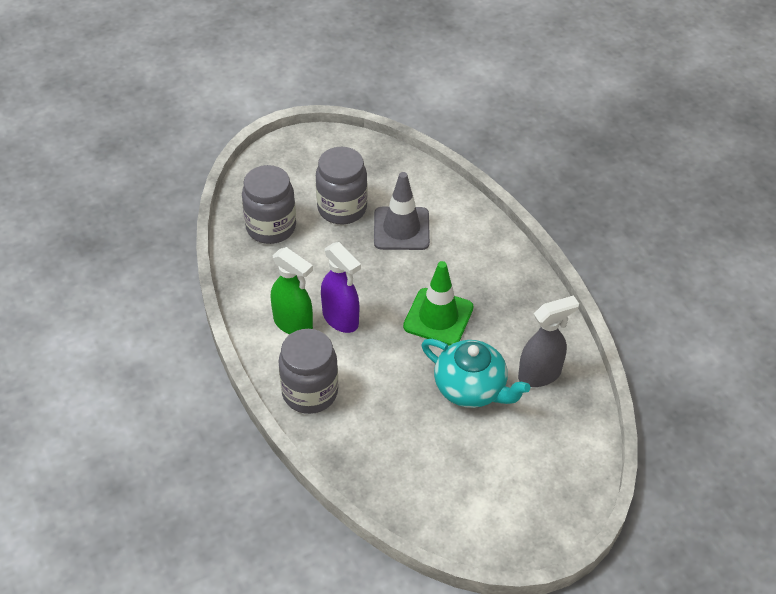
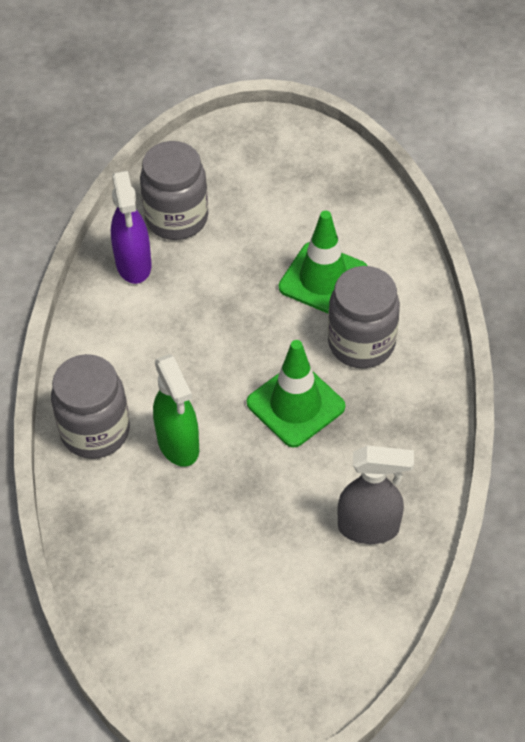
camera: 30 degrees right, 5 degrees up
green spray bottle [271,247,313,334] -> green spray bottle moved to [153,354,199,467]
grey jar [316,147,367,224] -> grey jar moved to [328,266,400,368]
purple spray bottle [321,242,361,333] -> purple spray bottle moved to [111,171,152,284]
grey traffic cone [374,172,430,250] -> green traffic cone [279,211,367,314]
turquoise teapot [421,339,530,408] -> none

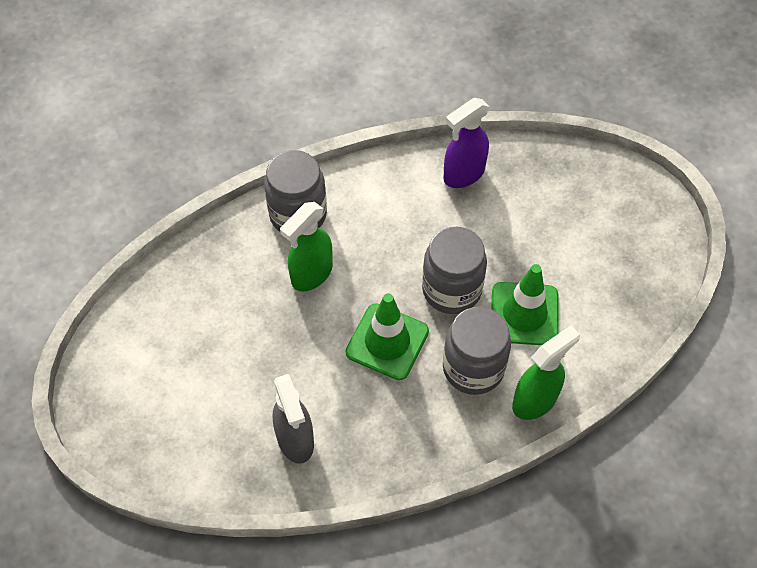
camera: 65 degrees right, 5 degrees up
grey jar [140,141,208,240] -> grey jar moved to [422,227,487,314]
none -> green spray bottle [512,325,580,420]

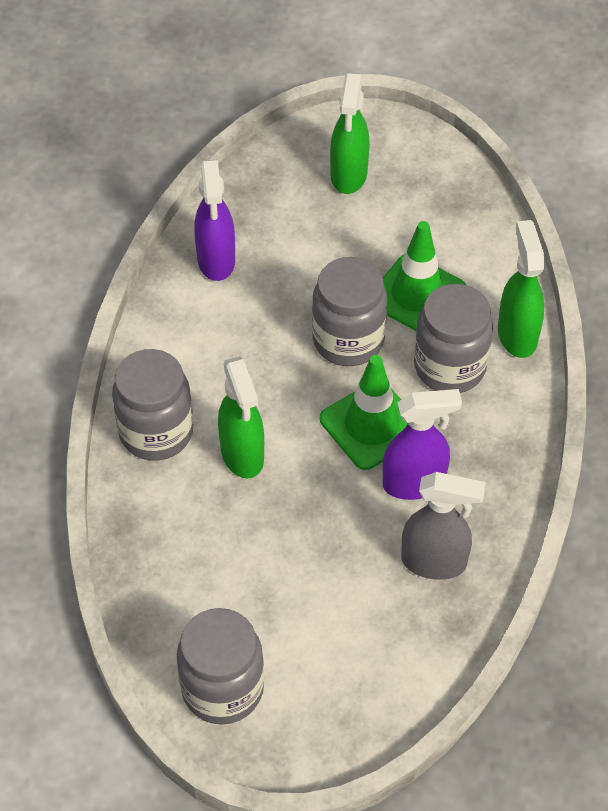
camera: 60 degrees left, 5 degrees down
none -> grey jar [177,608,264,725]
none -> green spray bottle [330,73,370,194]
none -> purple spray bottle [383,389,462,500]

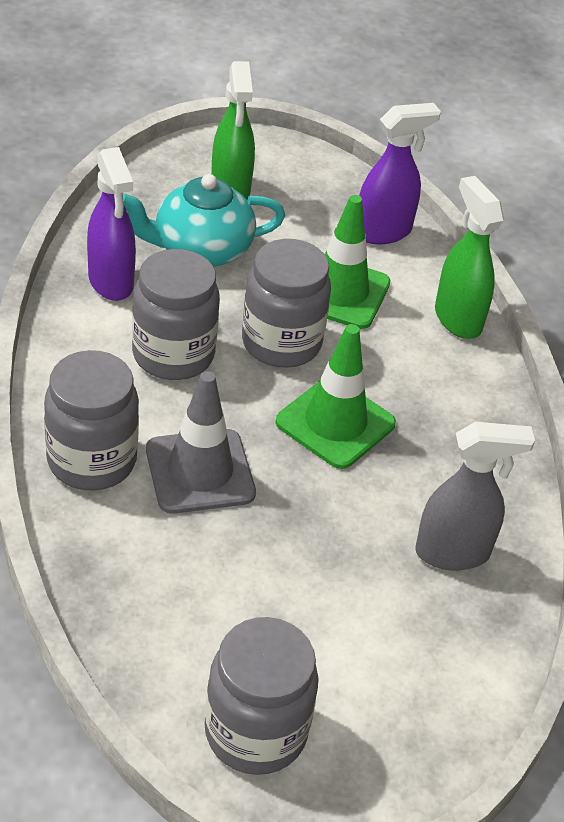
camera: 20 degrees left, 10 degrees down
green spray bottle [218,356,264,479] -> grey traffic cone [146,371,256,514]
purple spray bottle [383,389,462,500] -> purple spray bottle moved to [359,103,441,244]
grey jar [414,284,493,393] -> grey jar moved to [132,249,220,380]
none -> turquoise teapot [123,174,285,267]

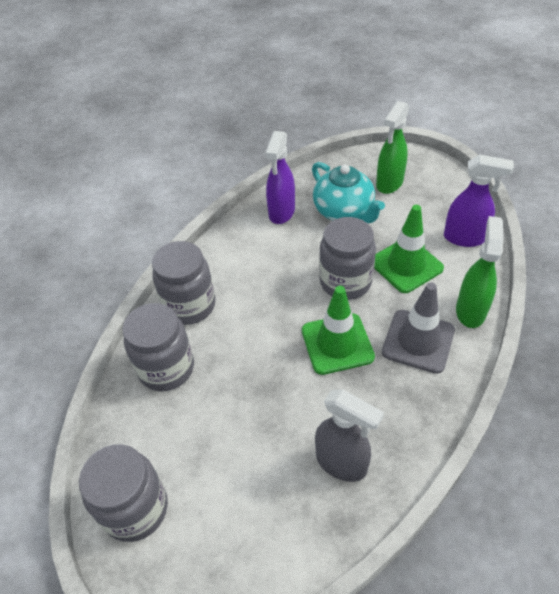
camera: 45 degrees right, 5 degrees up
turquoise teapot [123,174,285,267] -> turquoise teapot turned 150 degrees counterclockwise [312,162,385,223]
grey jar [132,249,220,380] -> grey jar moved to [123,303,194,391]
grey traffic cone [146,371,256,514] -> grey traffic cone moved to [382,282,455,374]

